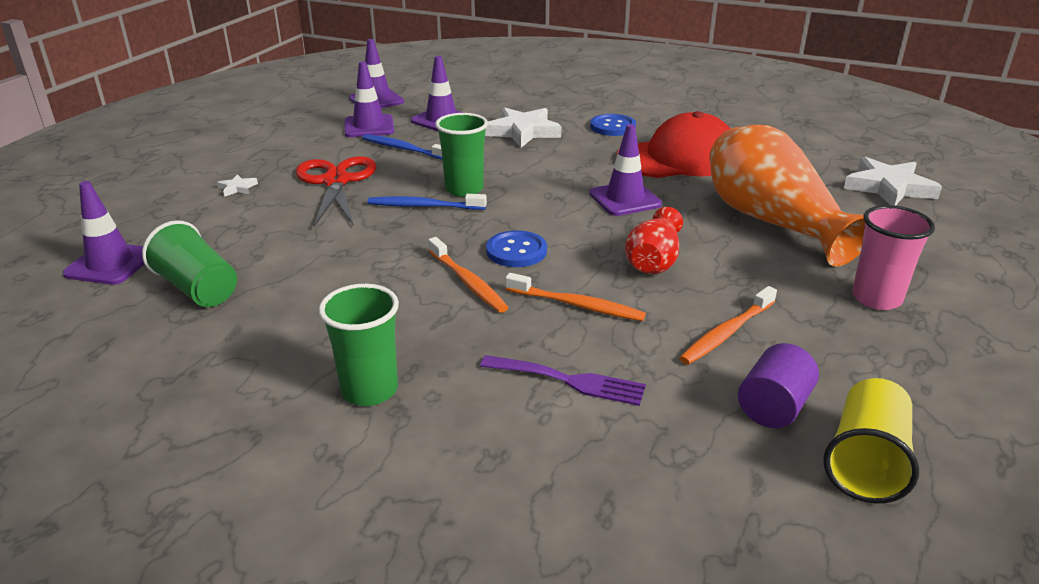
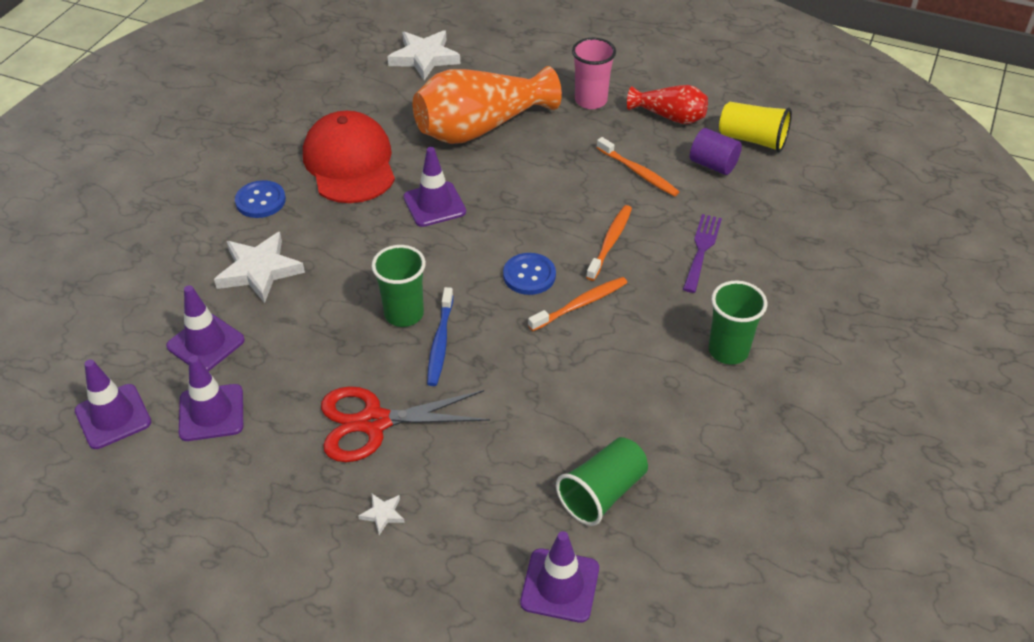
camera: 90 degrees left, 15 degrees up
blue toothbrush [362,134,442,160] -> none
red vase [625,207,683,274] -> red vase moved to [627,85,708,124]

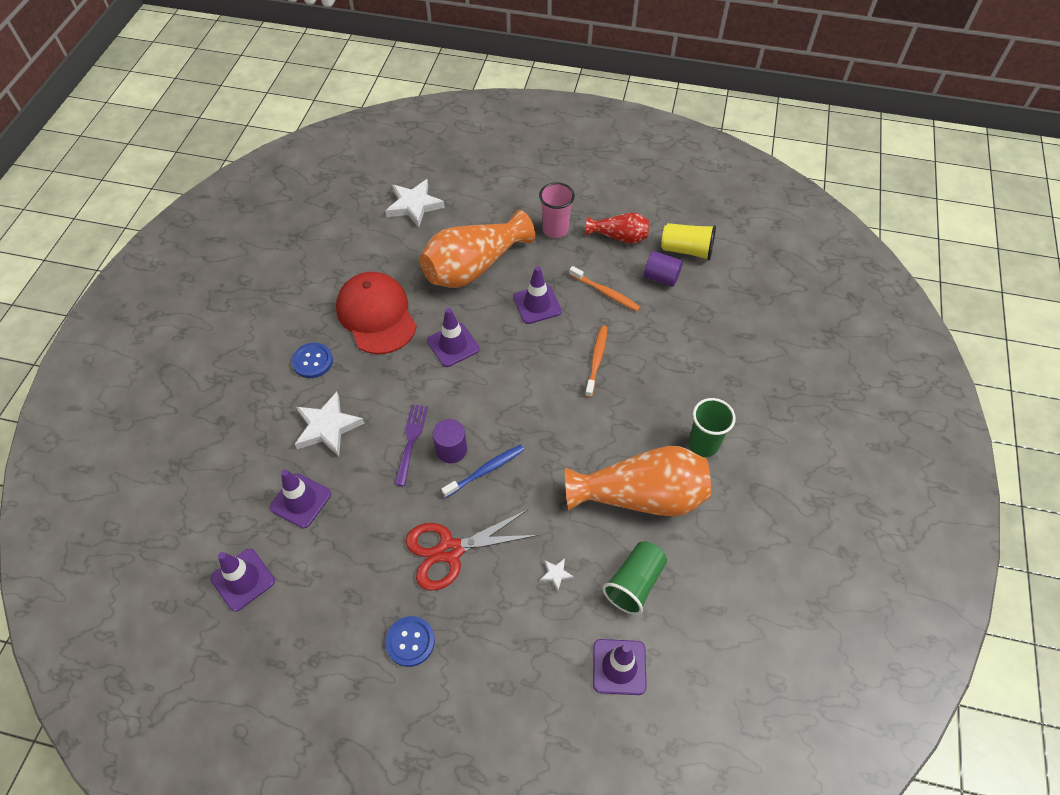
camera: 10 degrees left, 10 degrees up
purple traffic cone [179,356,243,441] -> purple traffic cone moved to [513,266,562,324]
white star [358,494,405,535] -> white star moved to [540,558,574,591]
green cup [371,245,426,327] -> purple cylinder [433,419,467,463]
blue toothbrush [427,287,453,386] -> blue toothbrush turned 120 degrees counterclockwise [441,444,524,498]
blue button [503,253,556,295] -> blue button moved to [385,616,435,667]
orange toothbrush [528,277,627,331] -> none
purple fork [683,214,722,293] -> purple fork moved to [394,404,428,486]
none -> orange vase [565,446,711,516]

